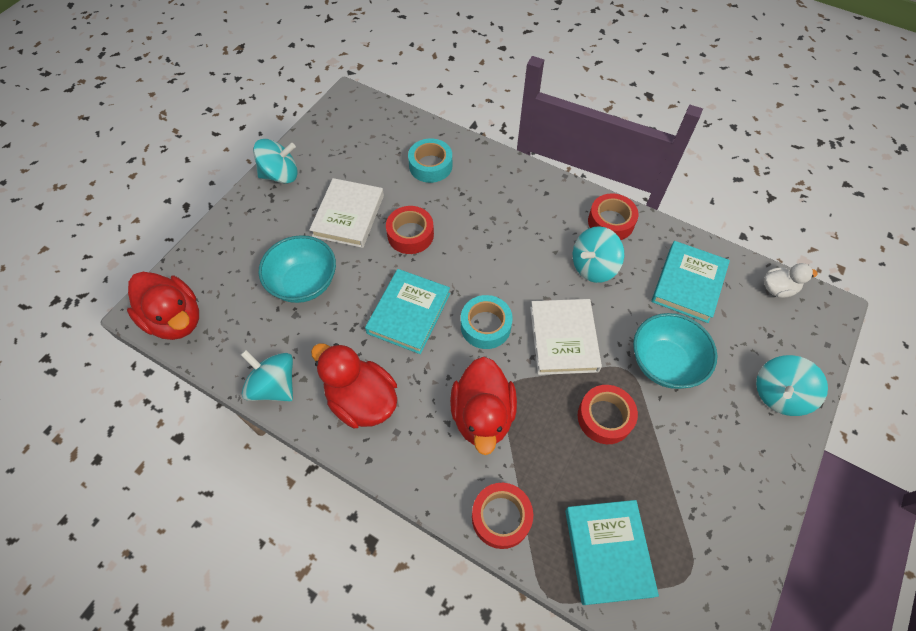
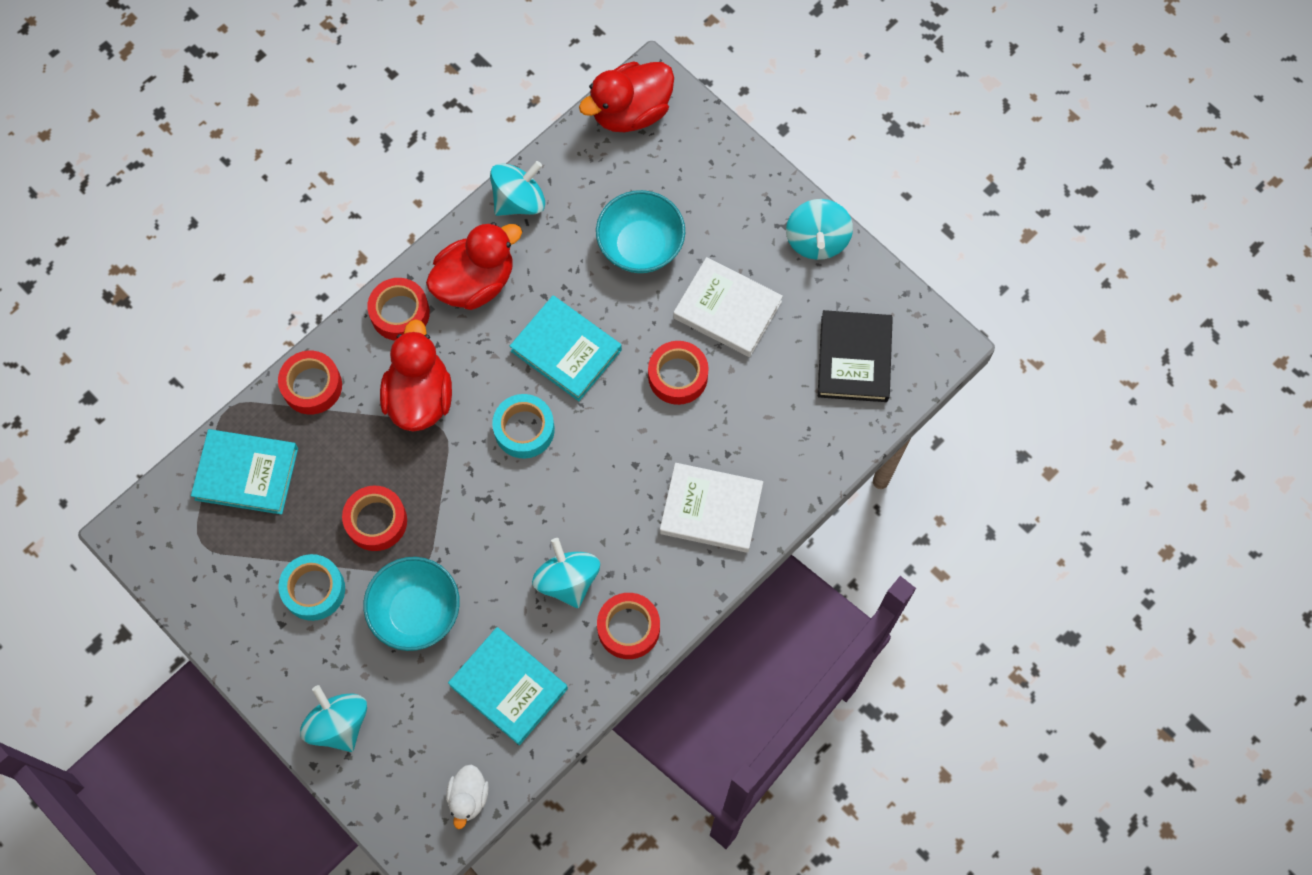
camera: 105 degrees right, 10 degrees up
turquoise tape [408,138,452,183] -> turquoise tape moved to [278,554,345,621]
red duck [450,357,517,455] -> red duck turned 75 degrees clockwise [380,319,452,431]
white book [530,299,602,375] -> white book moved to [660,463,763,553]
none -> red tape [367,278,430,341]
none -> black book [818,310,893,402]

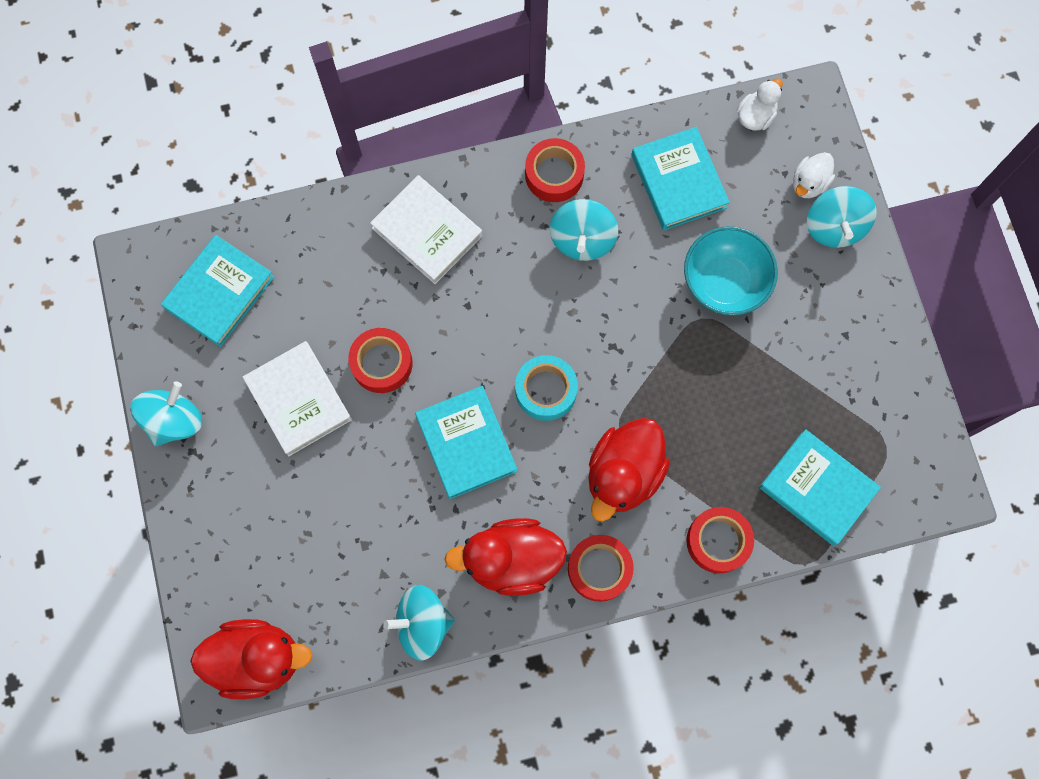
camera: 150 degrees left, 5 degrees up
turquoise tape [278,554,345,621] -> none
red tape [342,486,407,551] -> none
turquoise bowl [596,190,685,273] -> none
black book [818,310,893,402] -> turquoise book [161,235,274,347]
none -> white duck [793,152,835,198]

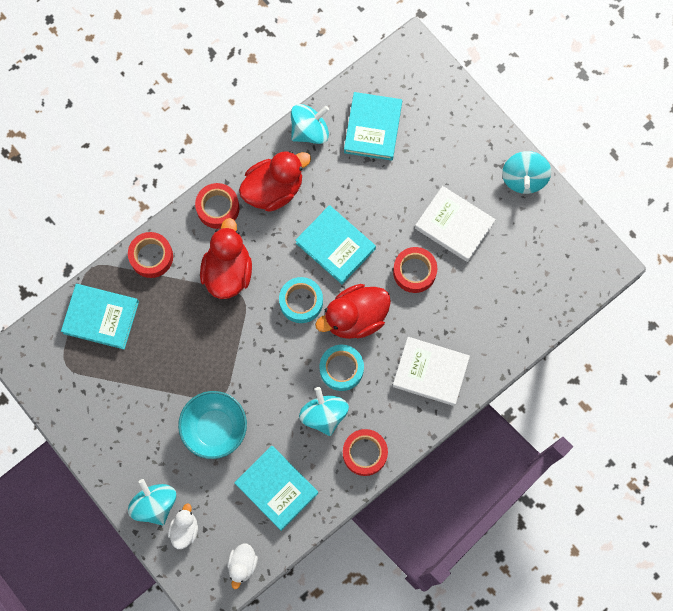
camera: 155 degrees right, 0 degrees up
turquoise book [161,235,274,347] -> turquoise book moved to [344,92,402,161]
red duck [190,619,313,700] -> red duck moved to [315,284,391,339]
none -> turquoise tape [320,345,364,391]

